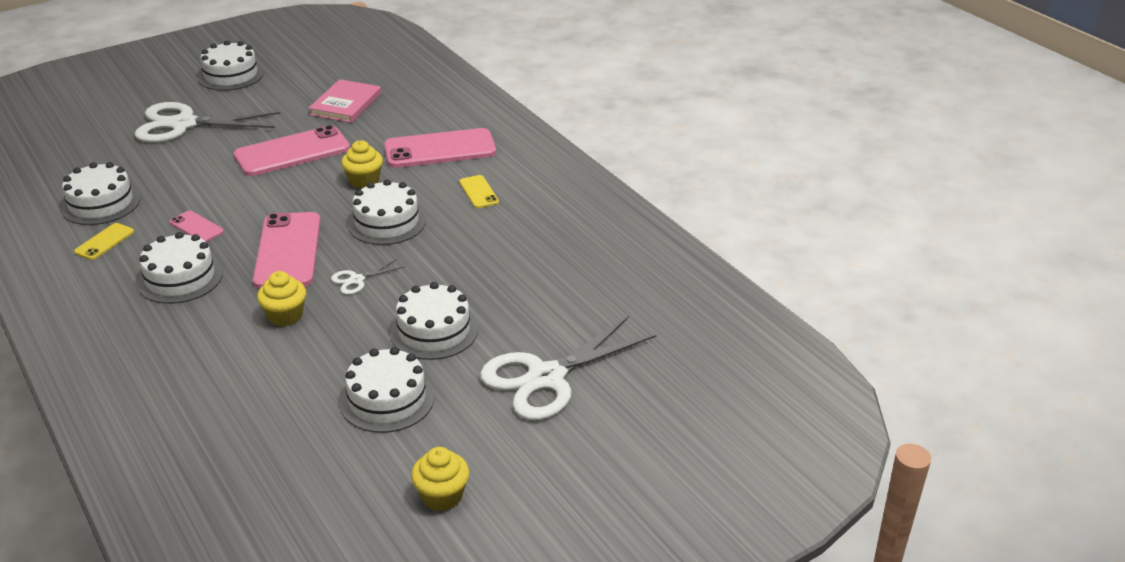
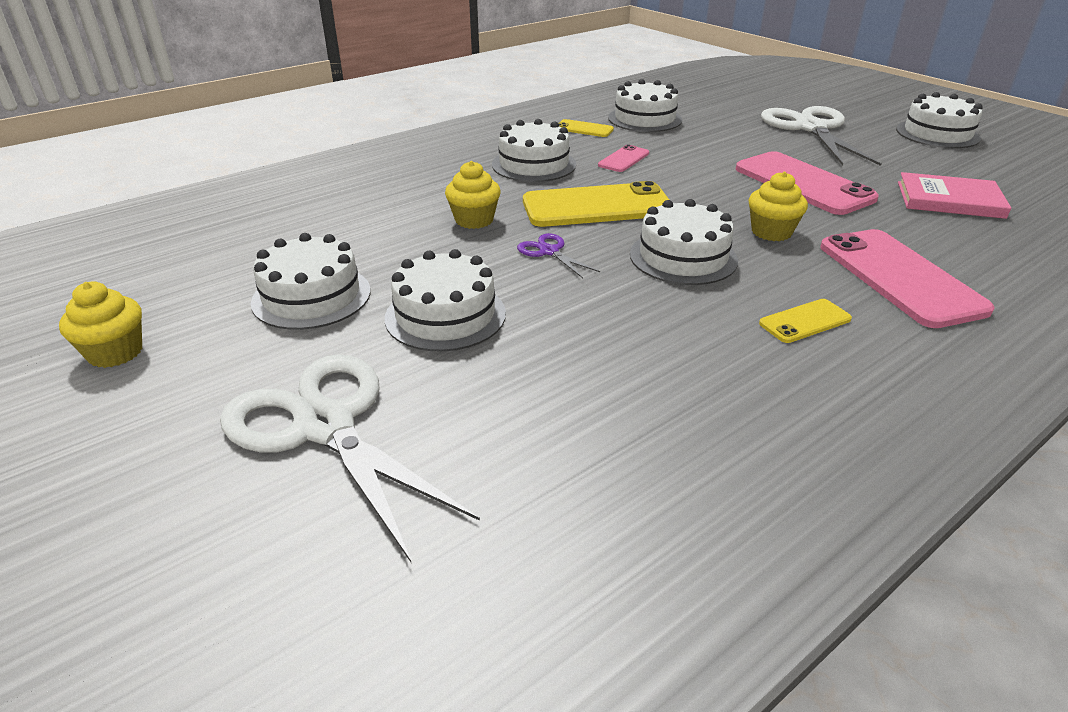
camera: 85 degrees right, 0 degrees up
pink phone [253,212,320,289] -> yellow phone [523,181,669,227]
white scissors [331,259,405,295] -> purple scissors [517,233,600,278]

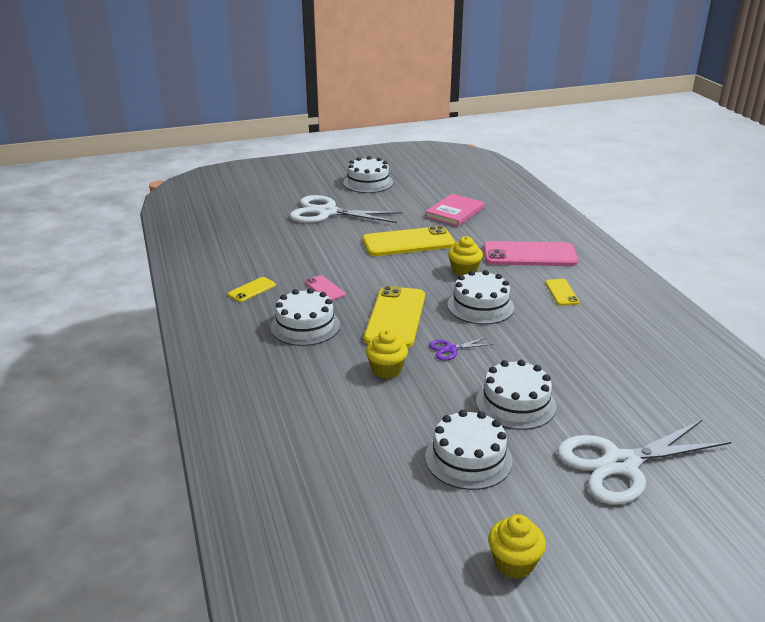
camera: 70 degrees left, 5 degrees down
white cake [608,79,682,132] -> none
pink phone [736,151,879,215] -> yellow phone [362,226,455,256]

